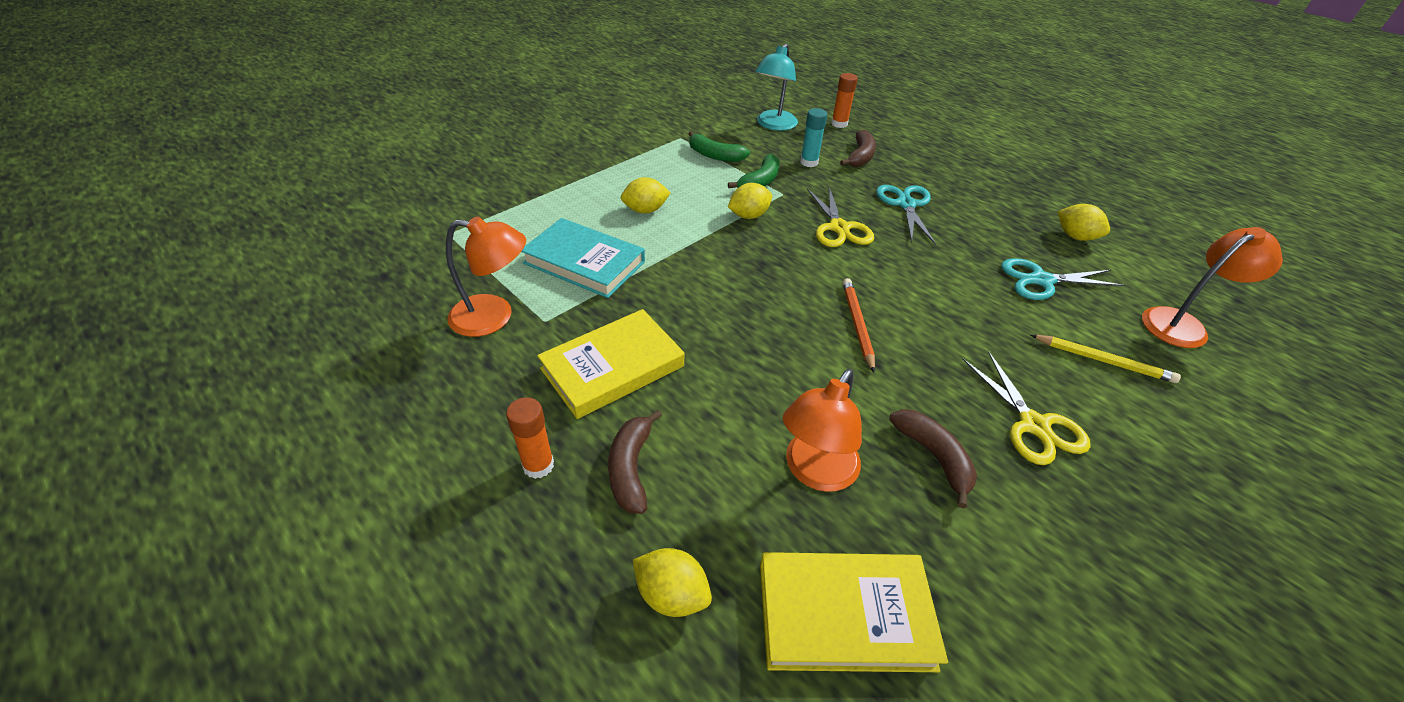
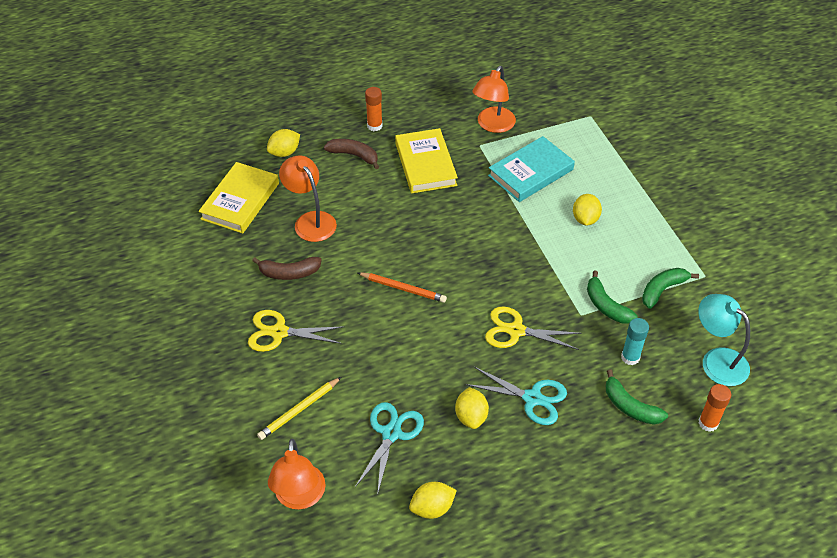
camera: 115 degrees right, 5 degrees up
yellow lemon [728,183,772,219] -> yellow lemon moved to [455,387,489,429]
brown banana [840,130,876,167] -> green banana [606,370,668,424]

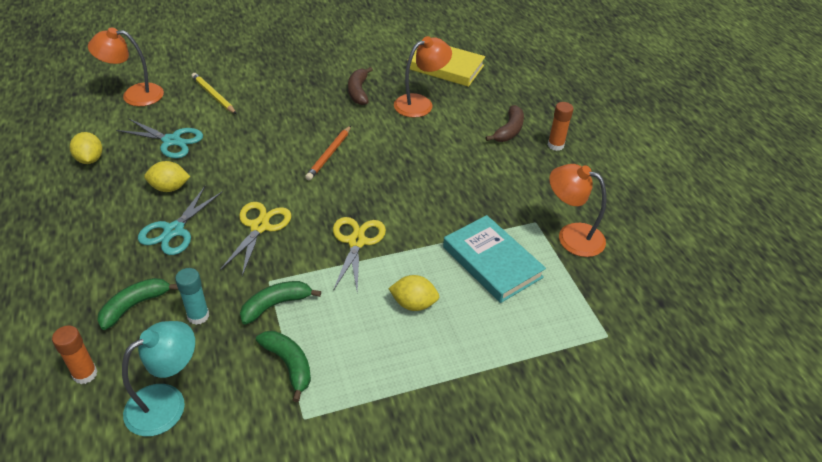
camera: 90 degrees right, 5 degrees down
yellow scissors [248,310,344,352] -> yellow scissors moved to [333,217,386,291]
yellow lemon [267,129,300,157] -> none
yellow book [395,128,458,193] -> none

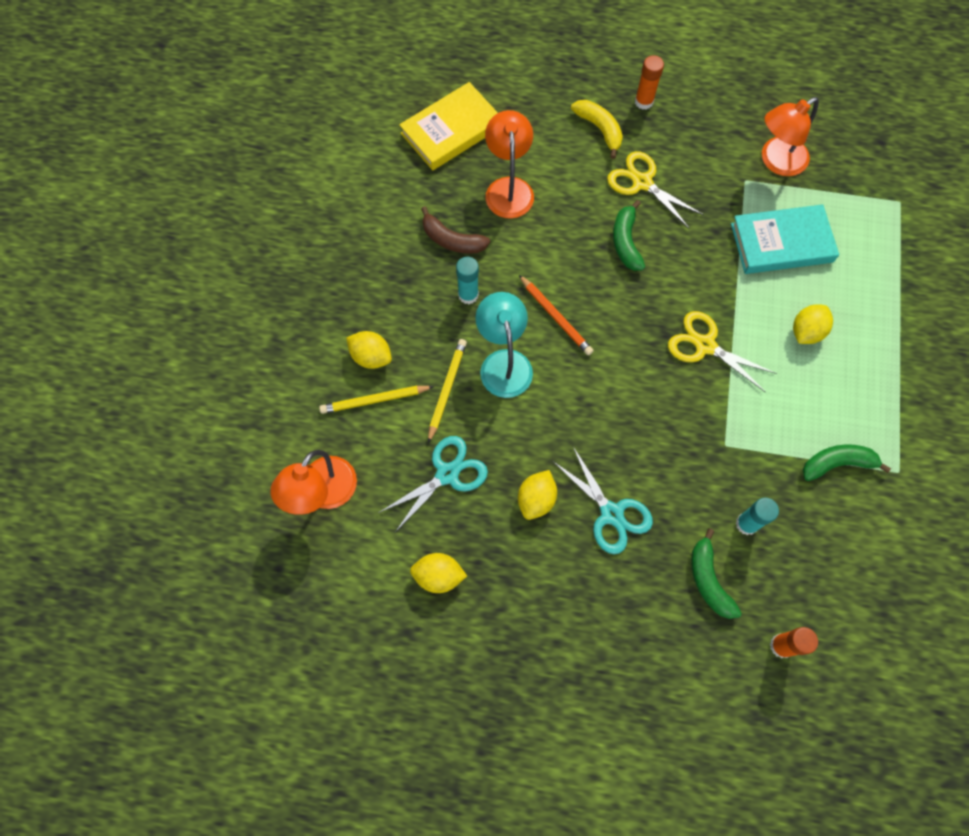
camera: 60 degrees left, 25 degrees up
turquoise lamp [122,321,195,436] -> turquoise lamp moved to [476,292,533,398]
yellow scissors [220,202,292,276] -> yellow scissors moved to [607,151,704,229]
green banana [240,281,321,324] -> green banana moved to [613,200,645,271]
brown banana [485,105,524,142] -> yellow banana [571,100,623,159]
none -> yellow lemon [346,331,392,369]
none -> yellow pencil [428,339,467,443]
none -> turquoise glue stick [456,257,479,304]

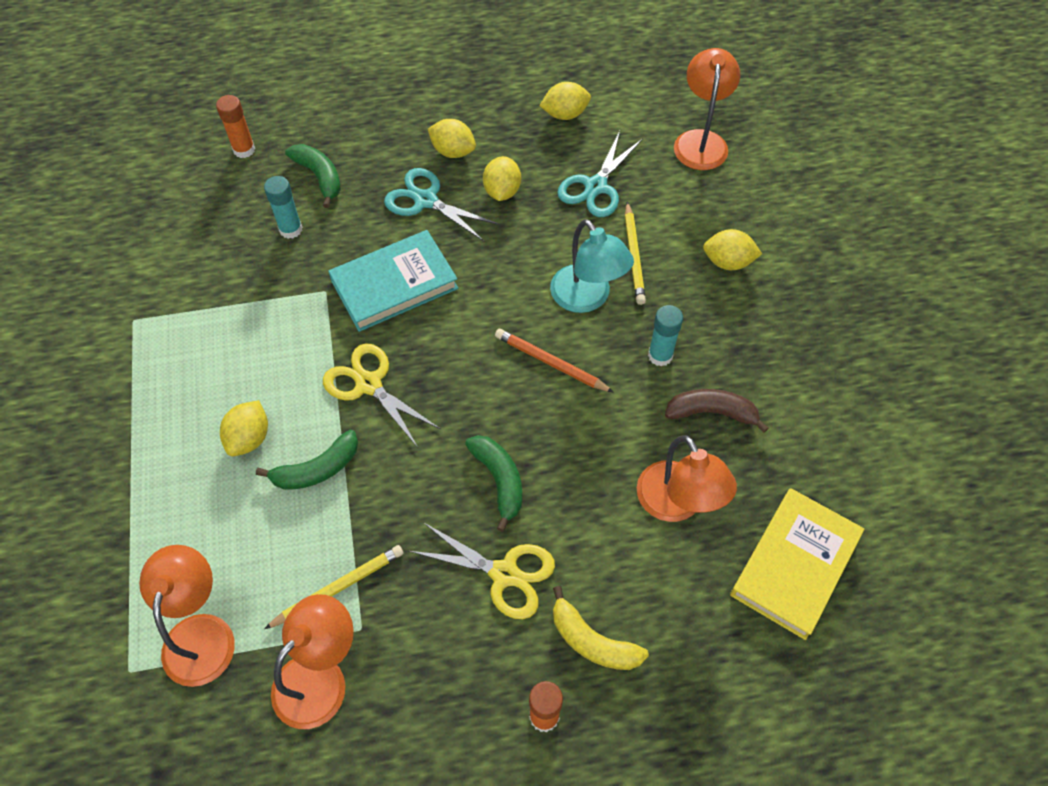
camera: 160 degrees right, 10 degrees down
yellow pencil [319,386,434,414] -> yellow pencil moved to [264,545,403,629]
yellow scissors [668,311,777,393] -> yellow scissors turned 150 degrees counterclockwise [323,343,440,448]
turquoise book [731,204,839,274] -> turquoise book moved to [328,230,458,332]
green banana [803,444,891,481] -> green banana moved to [256,430,358,490]
none -> orange lamp [139,545,235,687]
none -> yellow lemon [428,119,476,158]

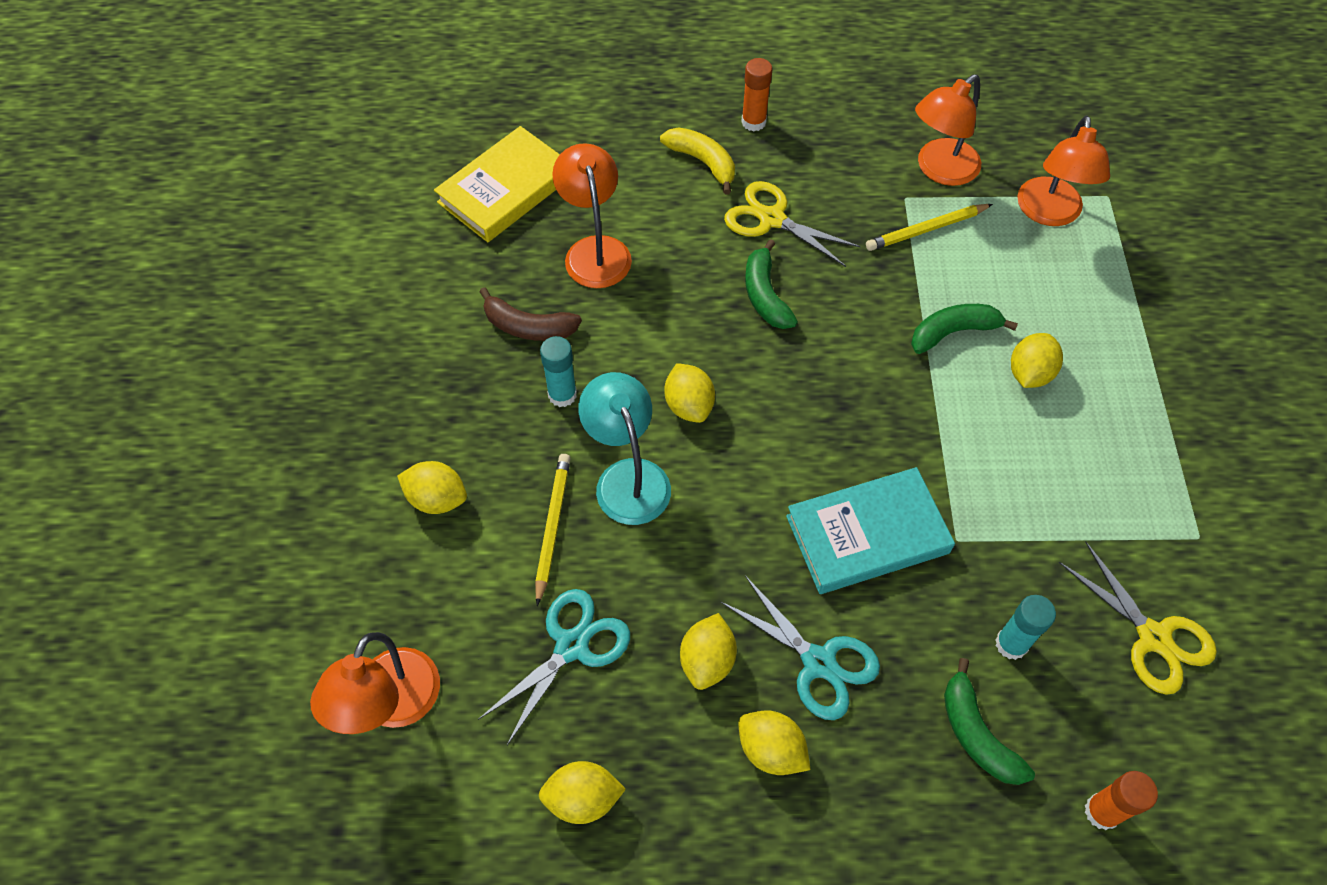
camera: 170 degrees left, 0 degrees up
yellow scissors [323,343,440,448] -> yellow scissors moved to [1059,542,1217,695]
orange pencil [495,329,614,393] -> yellow lemon [665,363,715,423]

